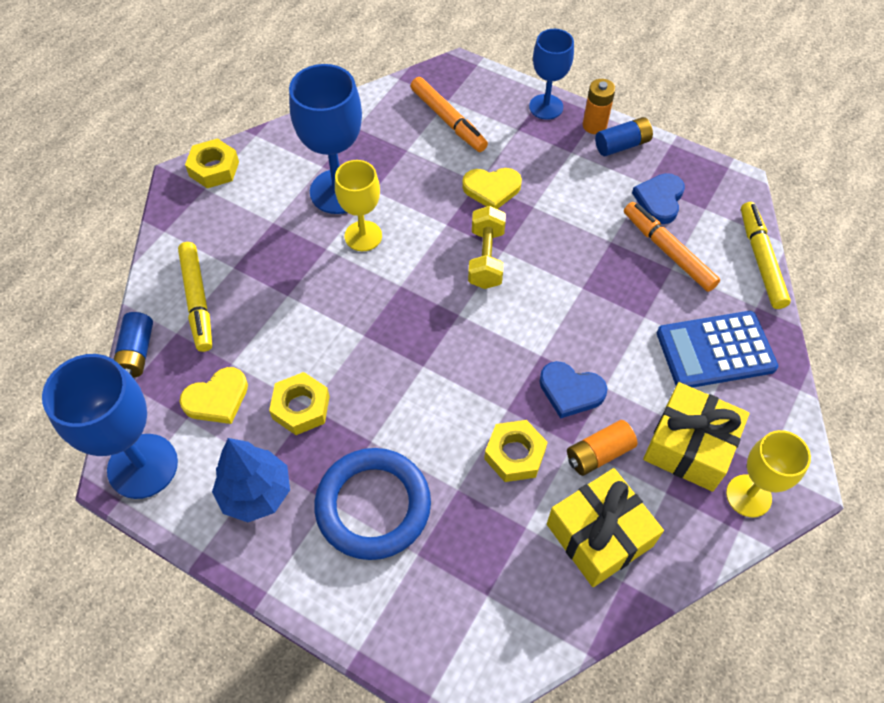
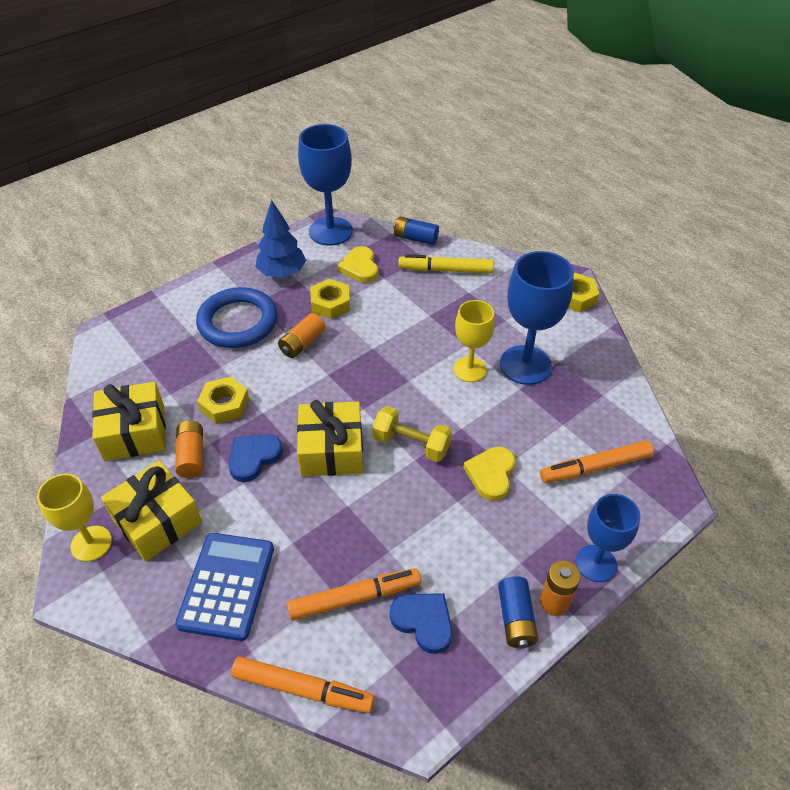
camera: 110 degrees right, 10 degrees down
yellow marker [741,202,791,309] -> orange marker [231,657,375,713]
none -> orange battery [278,313,326,358]
none -> yellow gift [297,400,363,477]

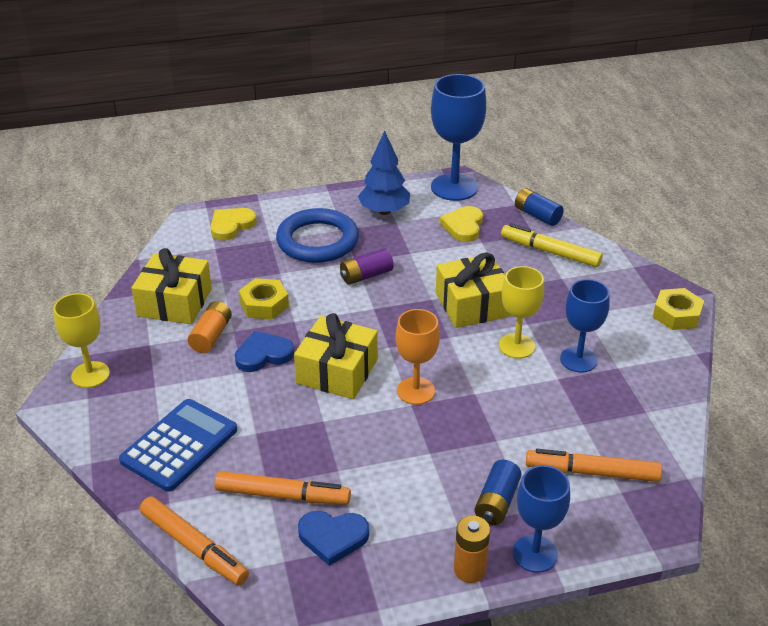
camera: 25 degrees right, 10 degrees down
yellow gift [101,460,202,562] -> yellow gift moved to [436,253,510,328]
orange battery [278,313,326,358] -> purple battery [340,248,394,285]
yellow nut [310,279,350,319] -> none
yellow dumbbell [372,406,452,462] -> orange goblet [395,309,440,405]
blue heart [390,593,453,654] -> blue heart turned 120 degrees clockwise [298,511,369,566]
yellow heart [463,447,515,501] -> yellow heart moved to [210,208,257,240]
blue battery [498,576,538,648] -> blue battery moved to [475,460,521,525]
blue goblet [500,251,574,385] -> blue goblet [560,279,610,372], size x0.64

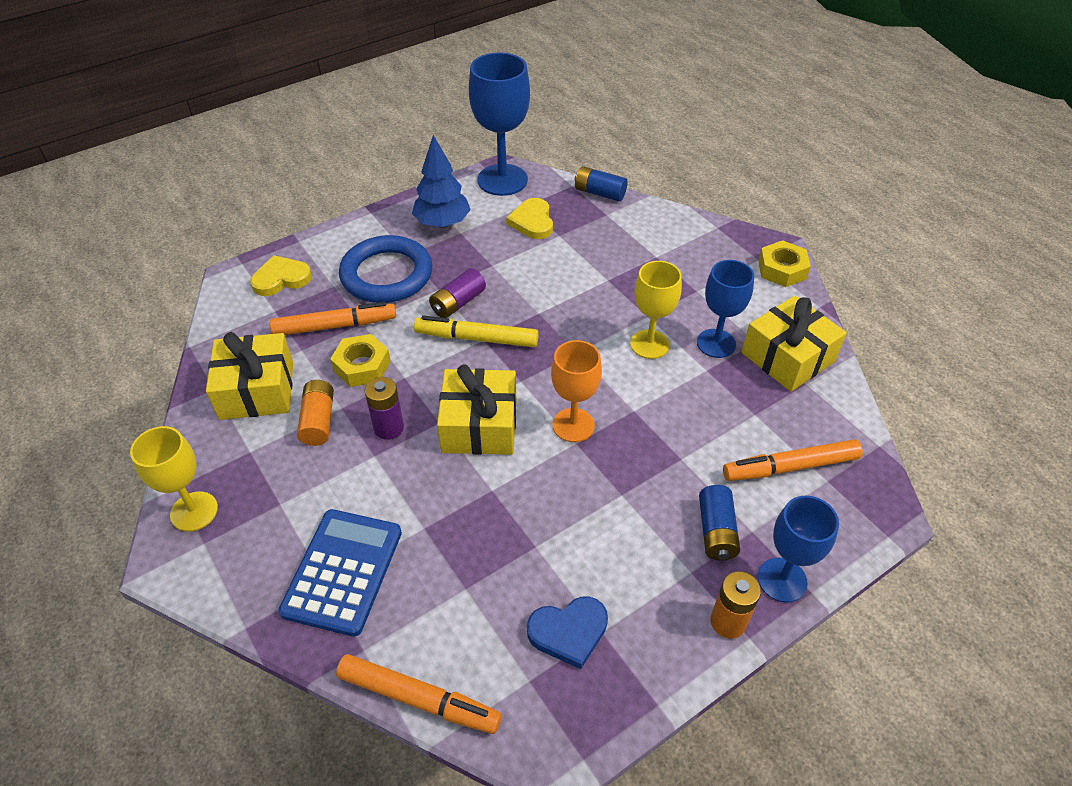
camera: 20 degrees left, 10 degrees up
yellow heart [210,208,257,240] -> yellow heart turned 45 degrees clockwise [250,255,312,296]
orange marker [215,471,351,505] -> orange marker moved to [270,302,396,335]
blue heart [235,331,294,372] -> purple battery [364,377,404,440]
yellow gift [436,253,510,328] -> yellow gift moved to [742,296,847,392]
yellow marker [501,223,603,267] -> yellow marker moved to [414,316,539,347]

